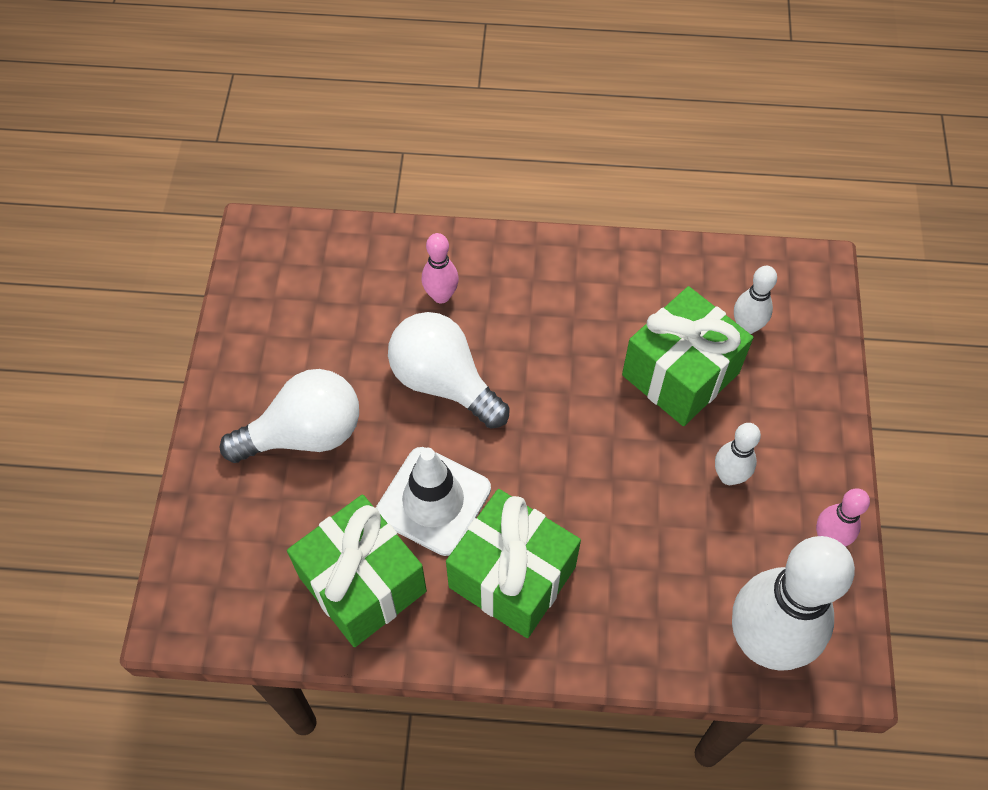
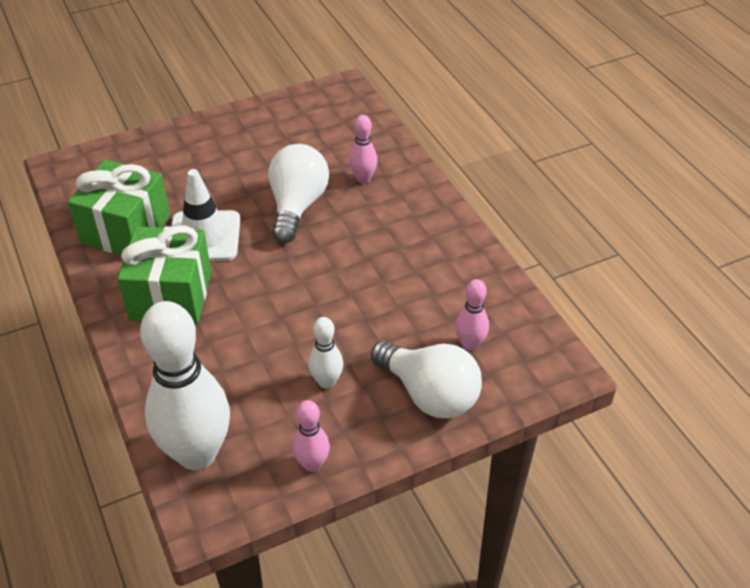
camera: 60 degrees right, 15 degrees down
white light bulb [220,369,359,463] -> white light bulb moved to [371,340,482,419]
green gift [622,286,753,426] -> none
white bowling pin [734,266,777,334] -> pink bowling pin [455,279,489,351]

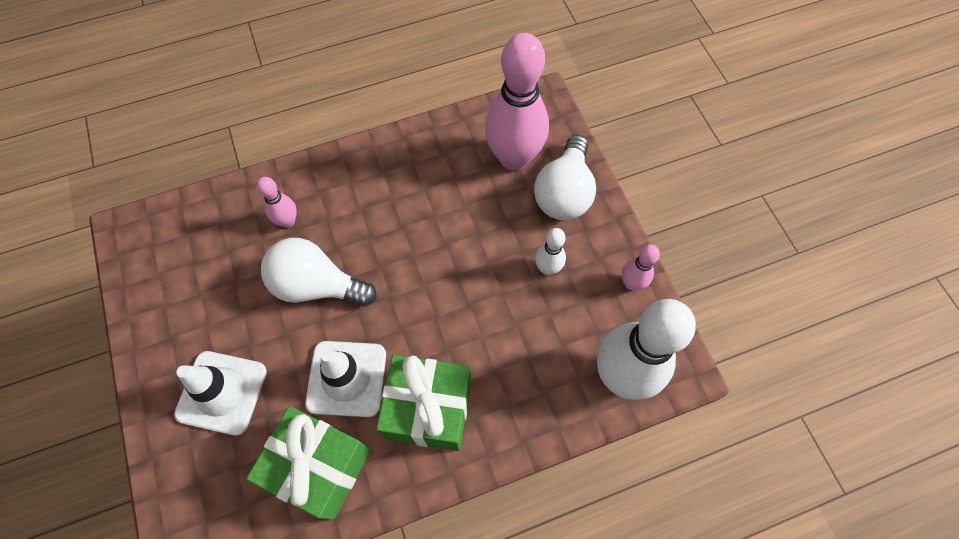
camera: 85 degrees left, 20 degrees up
white light bulb [371,340,482,419] -> white light bulb turned 150 degrees clockwise [534,135,596,220]
pink bowling pin [455,279,489,351] -> pink bowling pin [485,33,549,170], size x2.17
none -> white traffic cone [174,351,267,436]

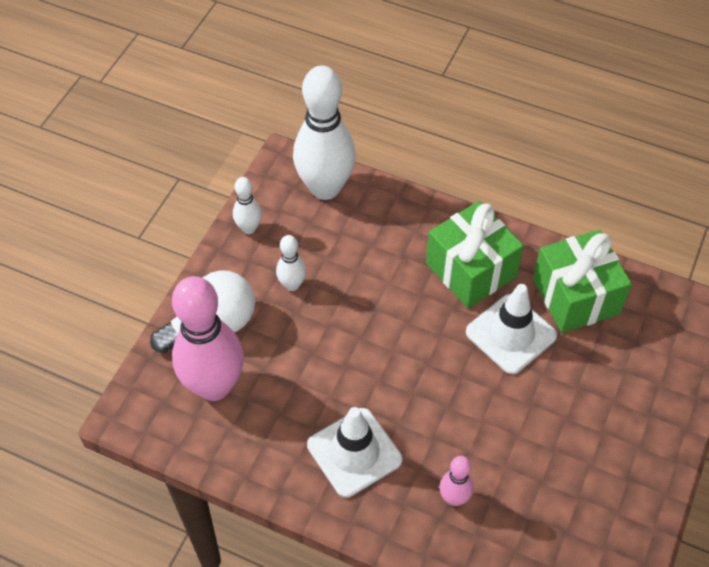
camera: 135 degrees left, 10 degrees down
white traffic cone [174,351,267,436] -> white traffic cone moved to [307,407,402,498]
white light bulb [261,238,377,306] -> none
pink bowling pin [622,244,660,290] -> white bowling pin [233,177,262,234]

